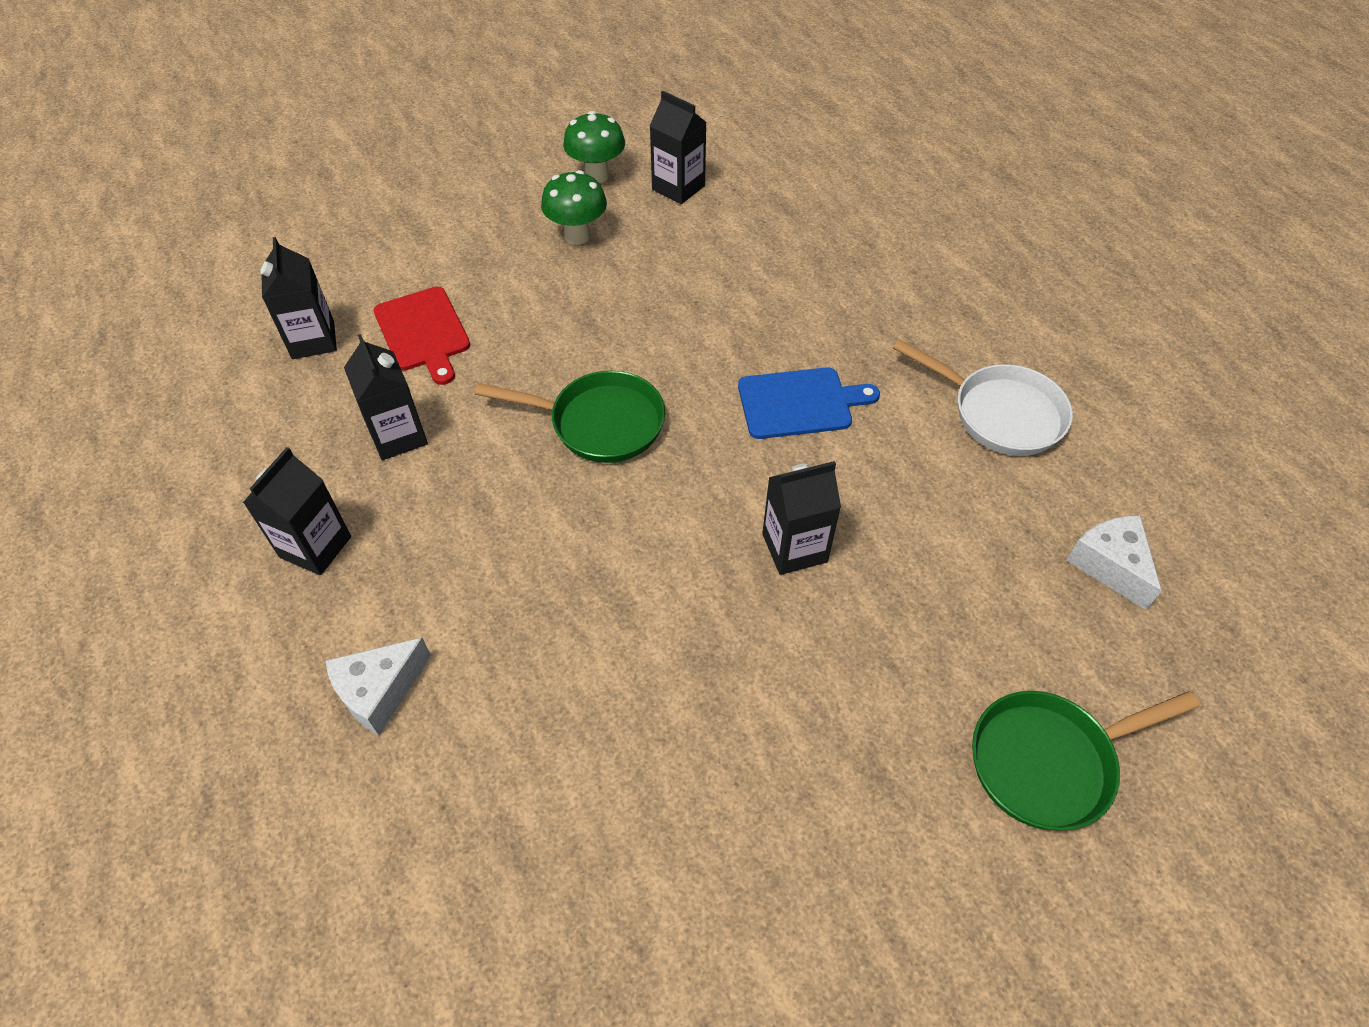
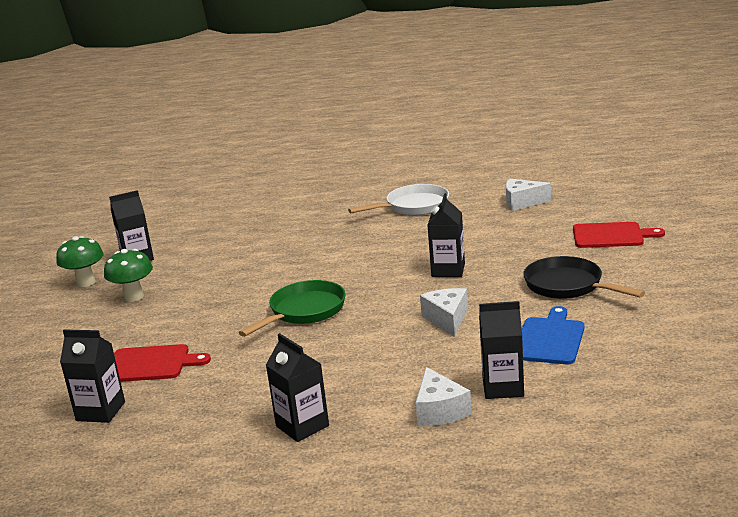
camera: 60 degrees left, 30 degrees down
black carton [344,334,428,460] -> black carton moved to [479,301,524,399]
blue cutting board [738,367,880,439] -> blue cutting board moved to [522,306,585,364]
green pan [972,691,1200,831] -> red cutting board [573,222,665,248]
none -> white cheese [420,288,468,337]
none -> black pan [523,256,645,299]

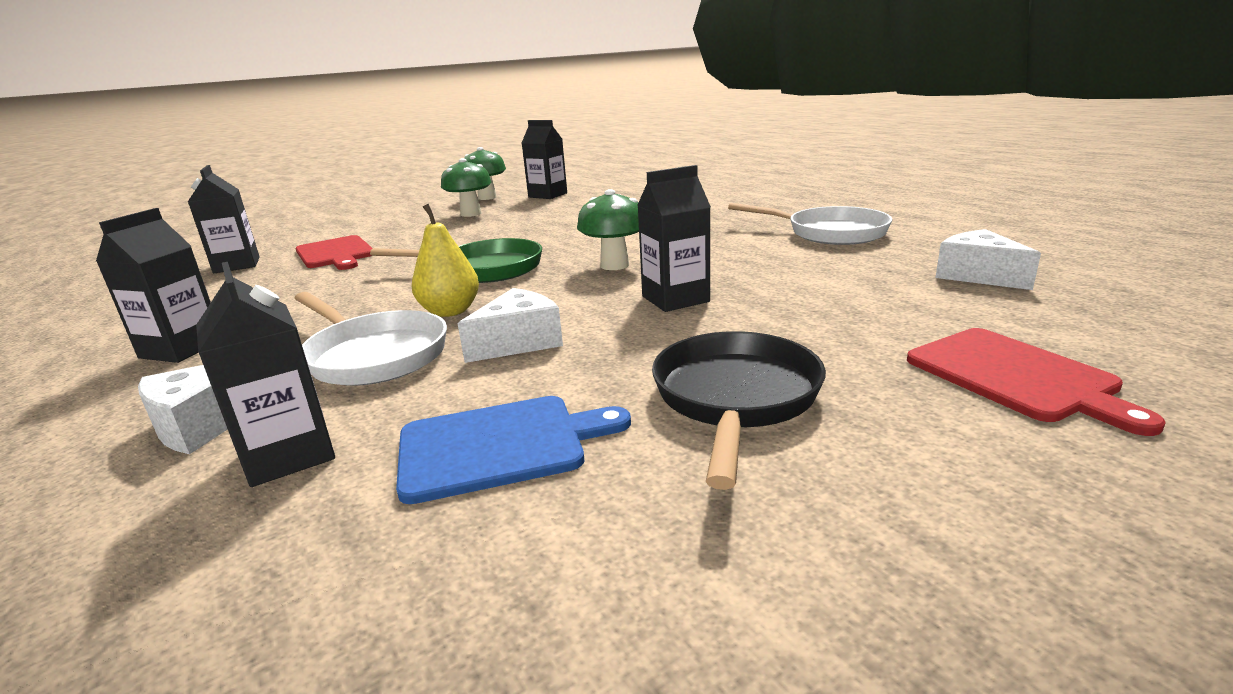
camera: 55 degrees right, 0 degrees up
none -> white pan [295,292,447,386]
none -> yellow pear [411,204,479,317]
none -> green mushroom [577,189,639,270]

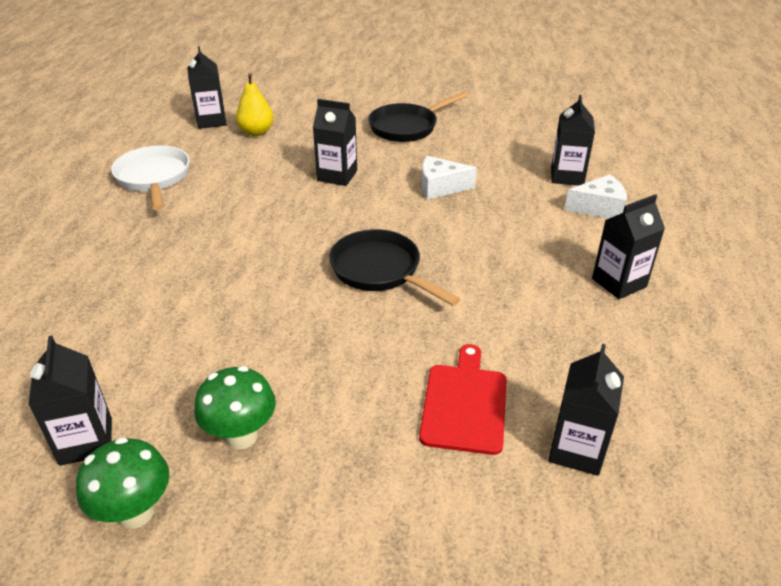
camera: 140 degrees left, 15 degrees up
white pan [295,292,447,386] -> none
green pan [370,238,542,283] -> black pan [329,229,460,306]
blue cutting board [396,396,631,504] -> none
yellow pear [411,204,479,317] -> yellow pear moved to [236,73,274,136]
green mushroom [577,189,639,270] -> none
red cutting board [907,328,1165,436] -> none
white cheese [935,229,1041,290] -> black carton [187,46,227,129]

